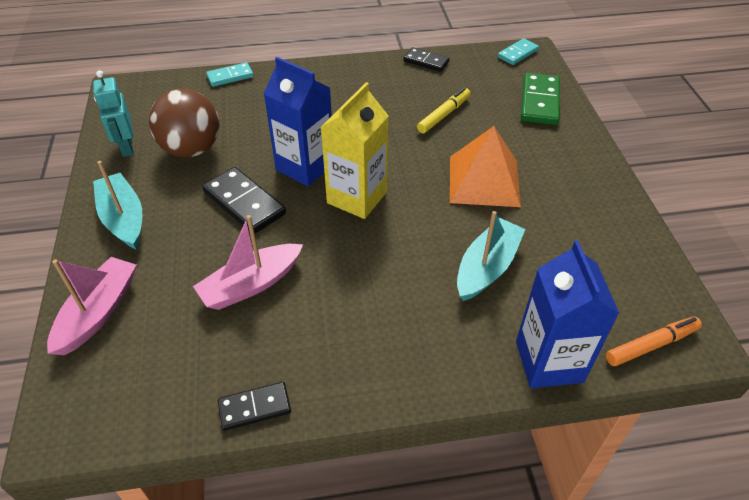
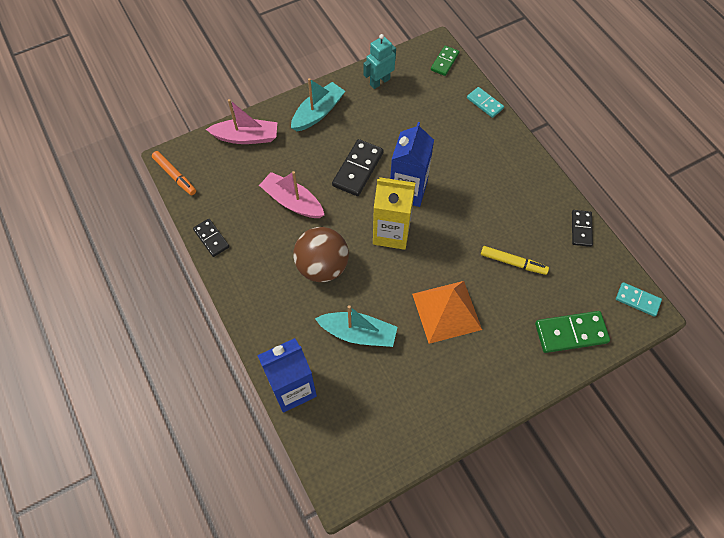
camera: 70 degrees right, 15 degrees up
brown ball [149,89,219,157] -> brown ball moved to [293,227,349,282]
orange marker [606,317,702,366] -> orange marker moved to [152,151,196,195]
none -> green domino [431,45,460,76]

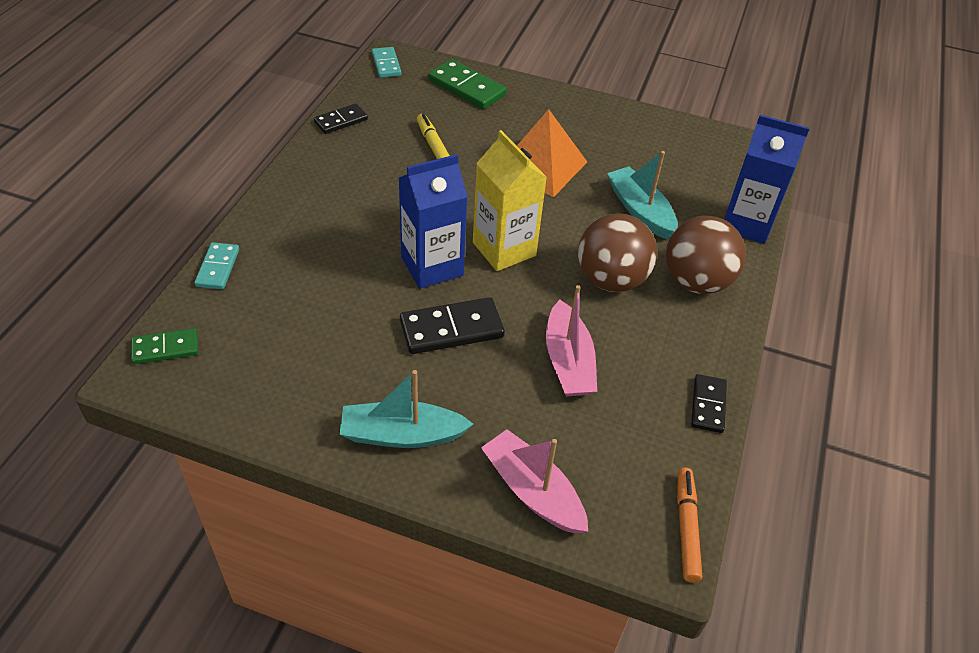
camera: 135 degrees left, 15 degrees down
turquoise robot [363,34,396,89] -> none
none -> brown ball [666,216,746,294]

